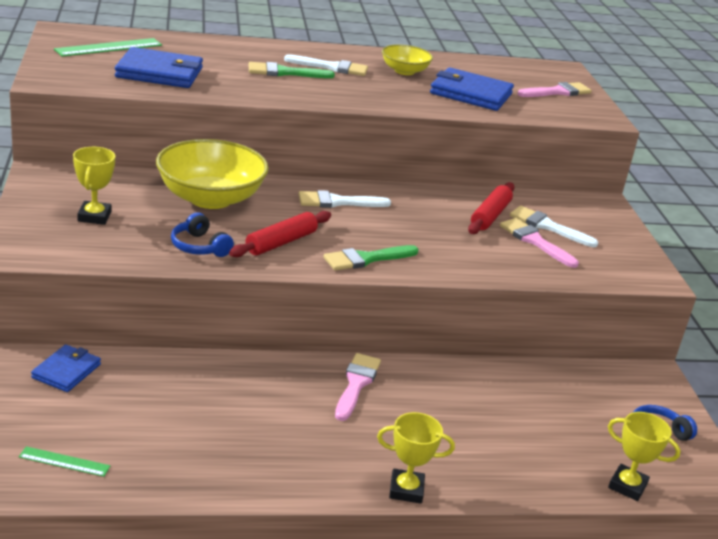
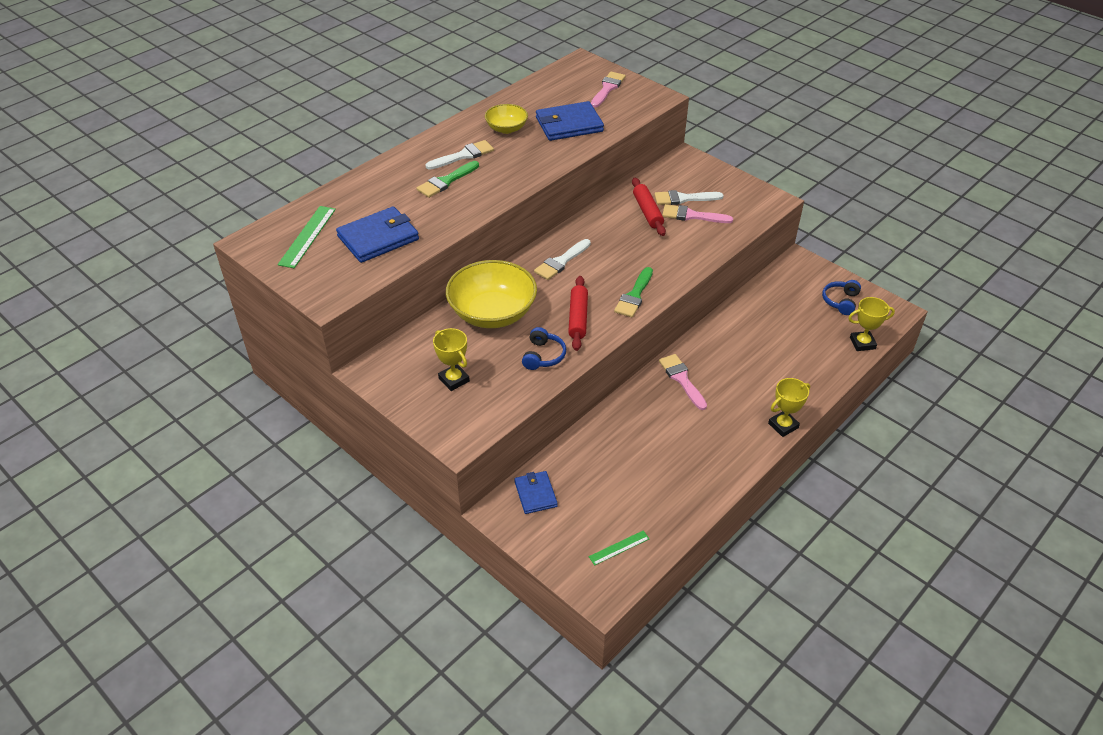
camera: 35 degrees left, 15 degrees up
blue headphones [171,212,234,257] -> blue headphones turned 90 degrees counterclockwise [522,327,566,370]

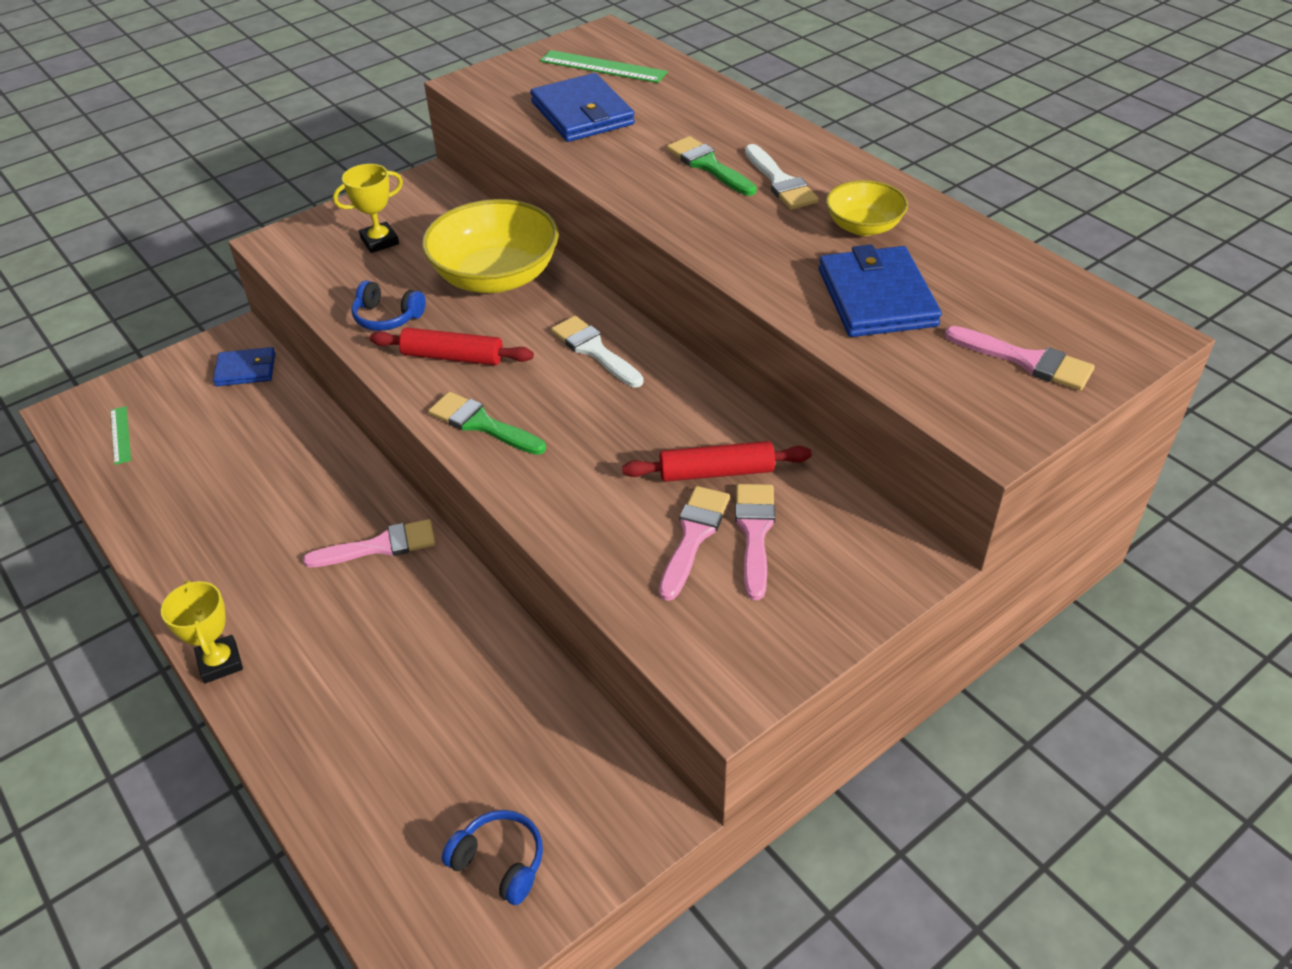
camera: 100 degrees right, 0 degrees up
white brush [654,190,723,205] -> pink brush [735,484,775,600]
yellow trophy [848,297,895,351] -> none

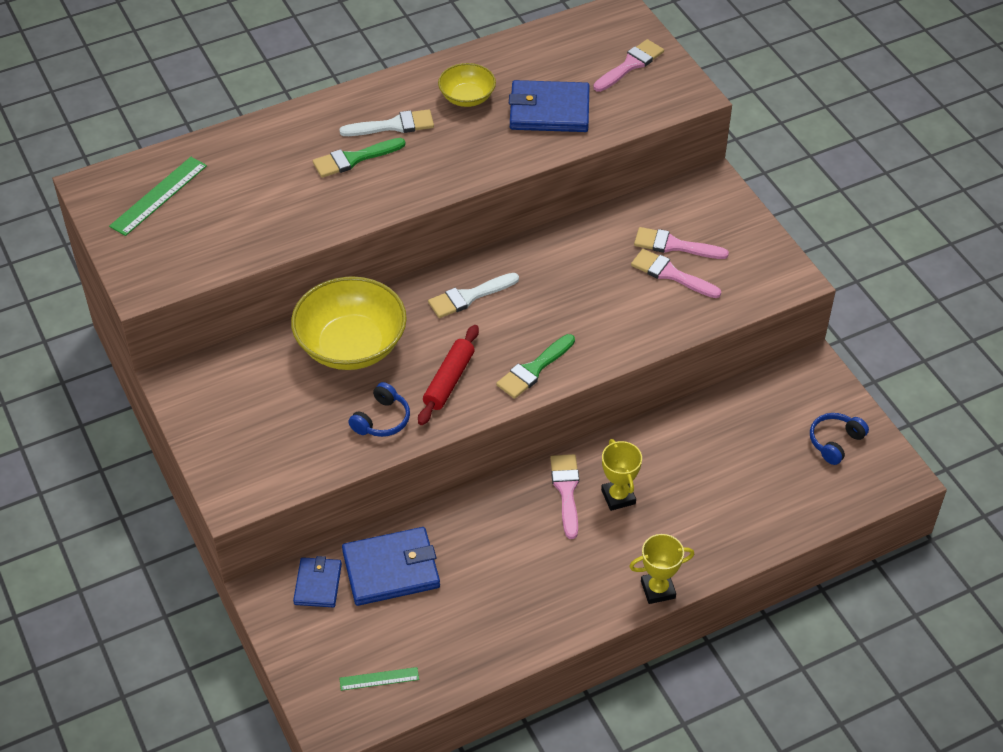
camera: 80 degrees left, 5 degrees up
yellow trophy [333,164,403,253] -> yellow trophy moved to [601,439,642,511]
blue wallet [530,73,635,142] -> blue wallet moved to [342,527,440,606]
red rolling pin [622,441,812,482] -> none

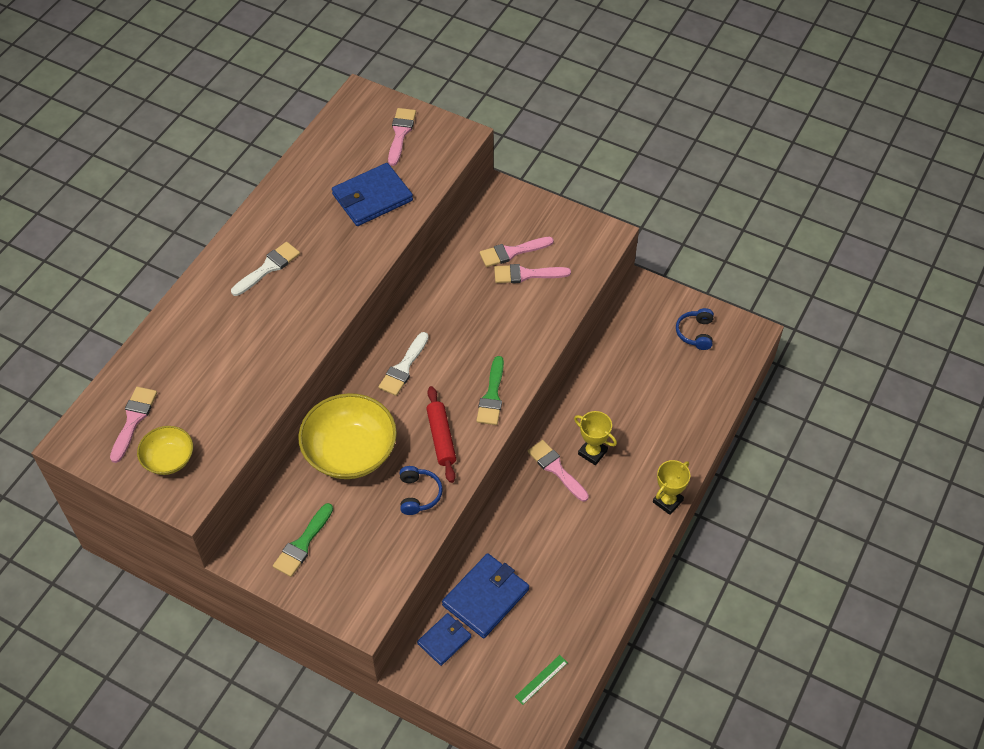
camera: 35 degrees left, 5 degrees up
green ruler [109,157,207,236] -> pink brush [110,387,157,463]
blue wallet [293,556,342,607] -> blue wallet turned 75 degrees clockwise [417,613,471,666]
green brush [313,138,406,178] -> green brush moved to [273,503,333,577]
yellow bowl [438,63,496,107] -> yellow bowl moved to [137,426,193,475]

